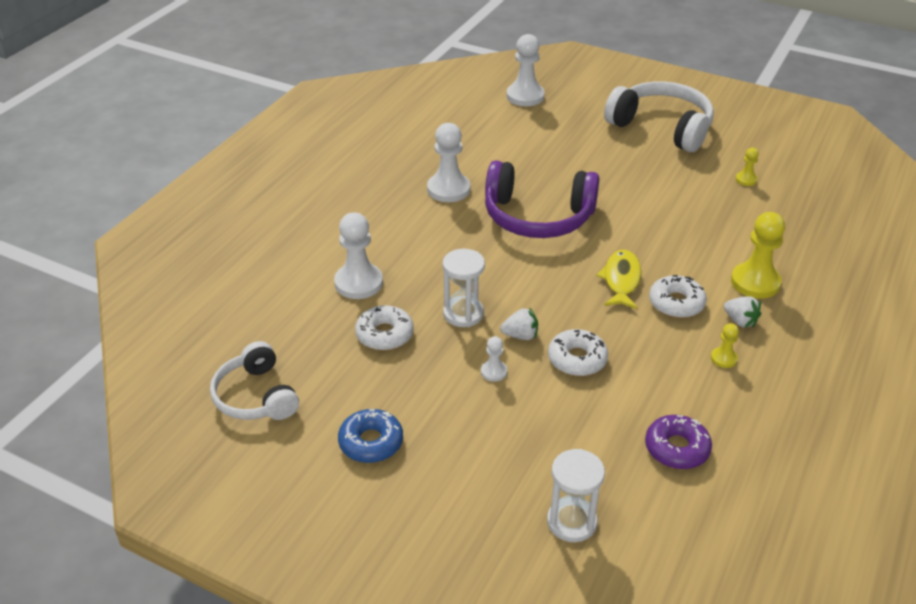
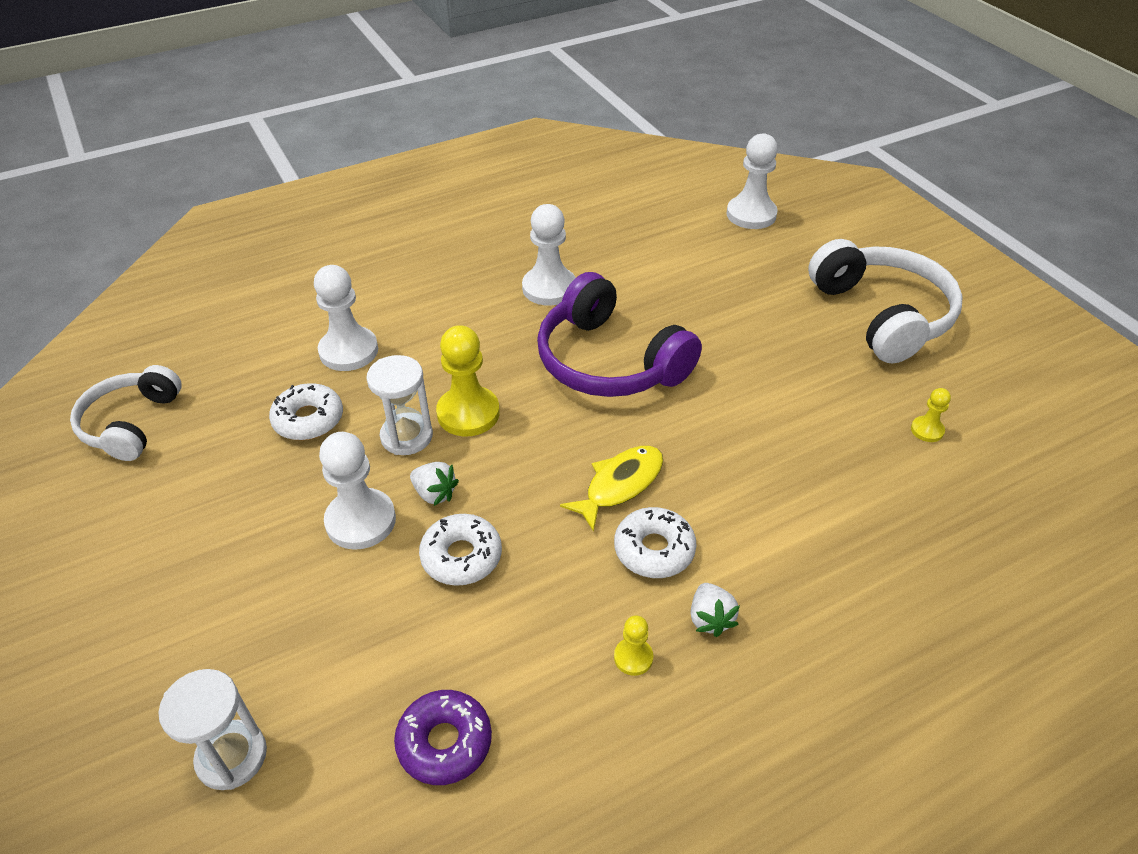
camera: 35 degrees right, 5 degrees up
blue donut [338,409,403,463] -> none
white pawn [481,336,507,382] -> white pawn [319,432,396,550], size x2.01
yellow pawn [731,212,785,299] -> yellow pawn moved to [436,325,500,436]

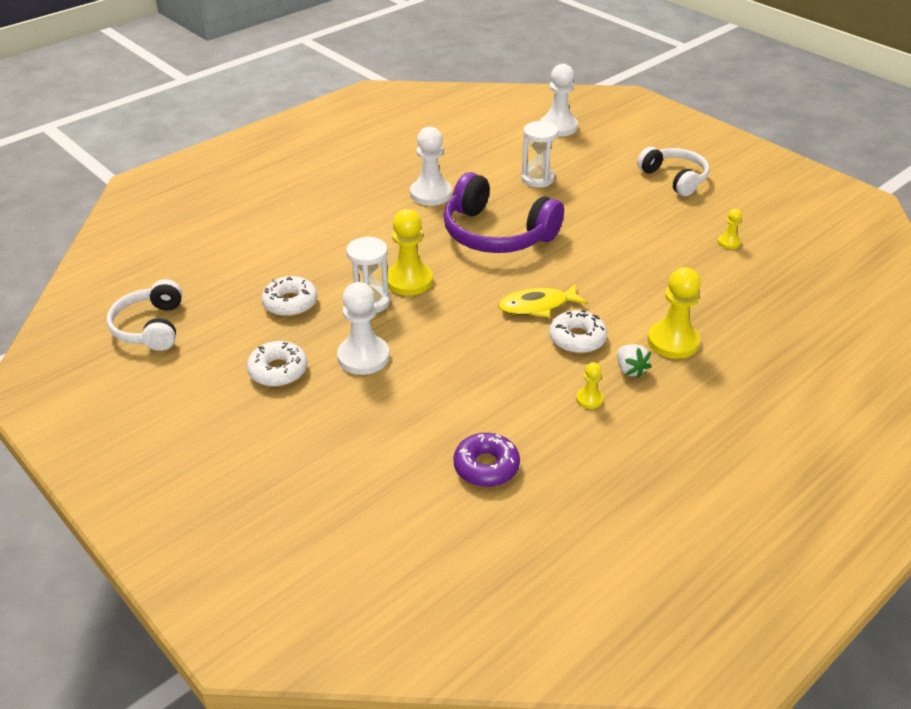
camera: 15 degrees left, 5 degrees down
white hourglass [158,669,267,790] -> white hourglass moved to [521,121,558,188]
white pawn [314,265,378,371] -> none
white strawberry [410,462,459,506] -> none
white donut [419,514,502,586] -> white donut moved to [247,341,307,387]
yellow fish [560,446,663,532] -> yellow fish turned 135 degrees counterclockwise [499,284,587,318]
white headphones [808,239,963,364] -> white headphones [637,147,710,196], size x0.64
none -> yellow pawn [647,267,701,359]

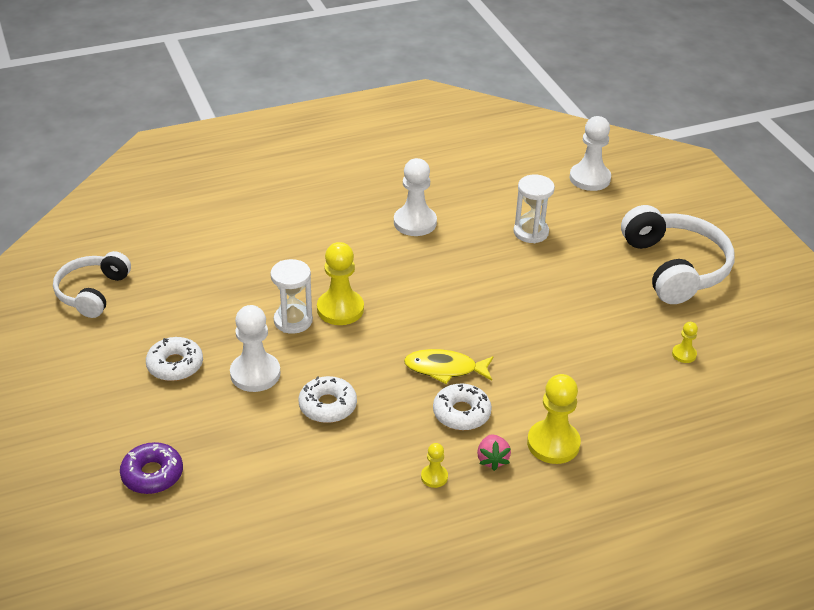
camera: 20 degrees right, 0 degrees up
white donut [262,276,317,317] -> white donut moved to [299,376,357,423]
purple headphones [443,172,564,253] -> none
purple donut [453,433,520,487] -> purple donut moved to [120,442,183,494]
white strawberry [617,344,651,378] -> pink strawberry [477,434,511,471]
white headphones [637,147,710,196] -> white headphones [621,205,735,304], size x1.55

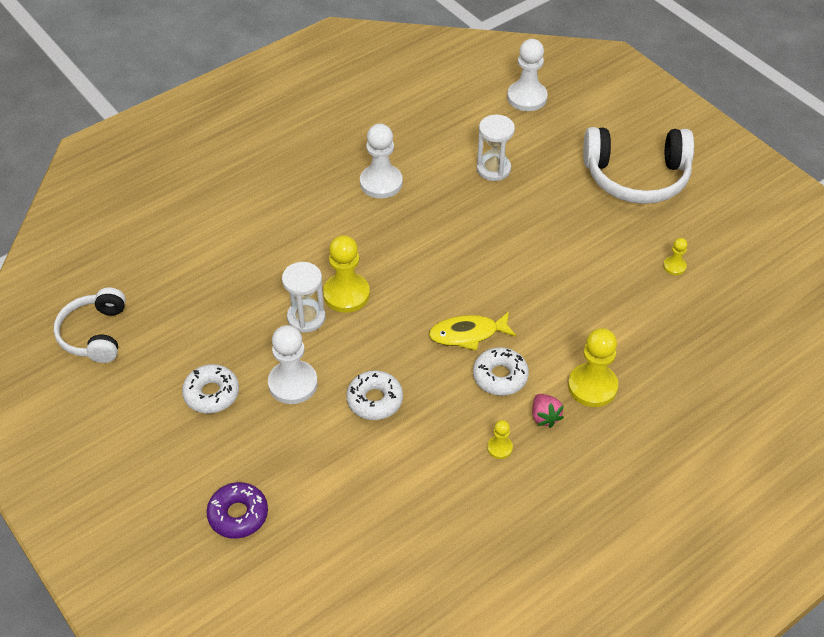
camera: 15 degrees left, 10 degrees up
white headphones [621,205,735,304] -> white headphones turned 120 degrees clockwise [583,127,694,204]

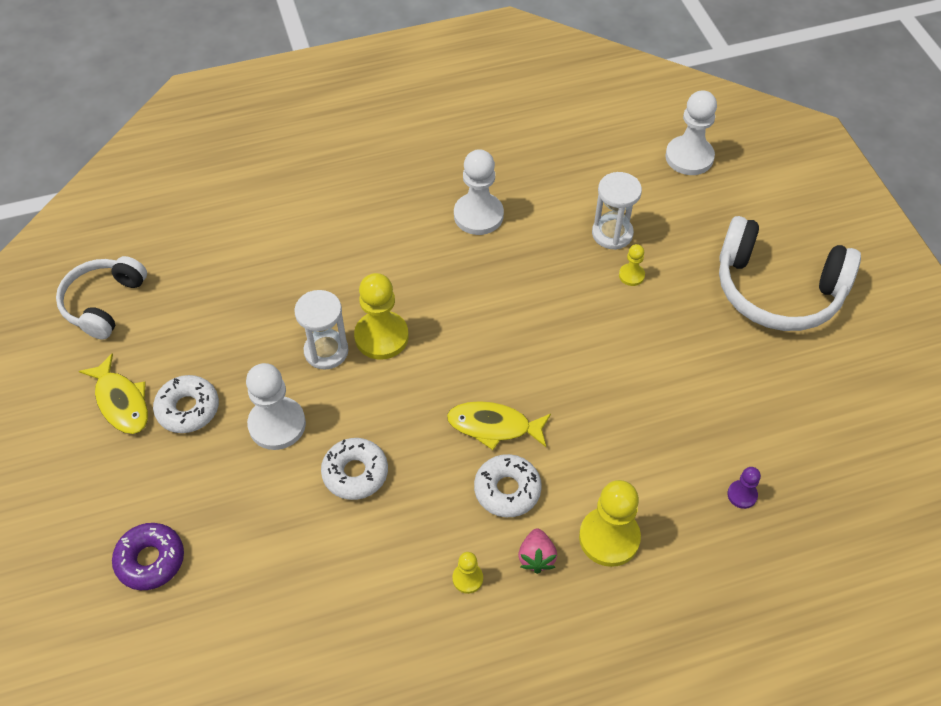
camera: 20 degrees right, 5 degrees up
yellow pawn [663,238,687,275] -> yellow pawn moved to [619,244,645,286]
none -> yellow fish [79,353,148,434]
none -> purple pawn [727,467,761,509]

